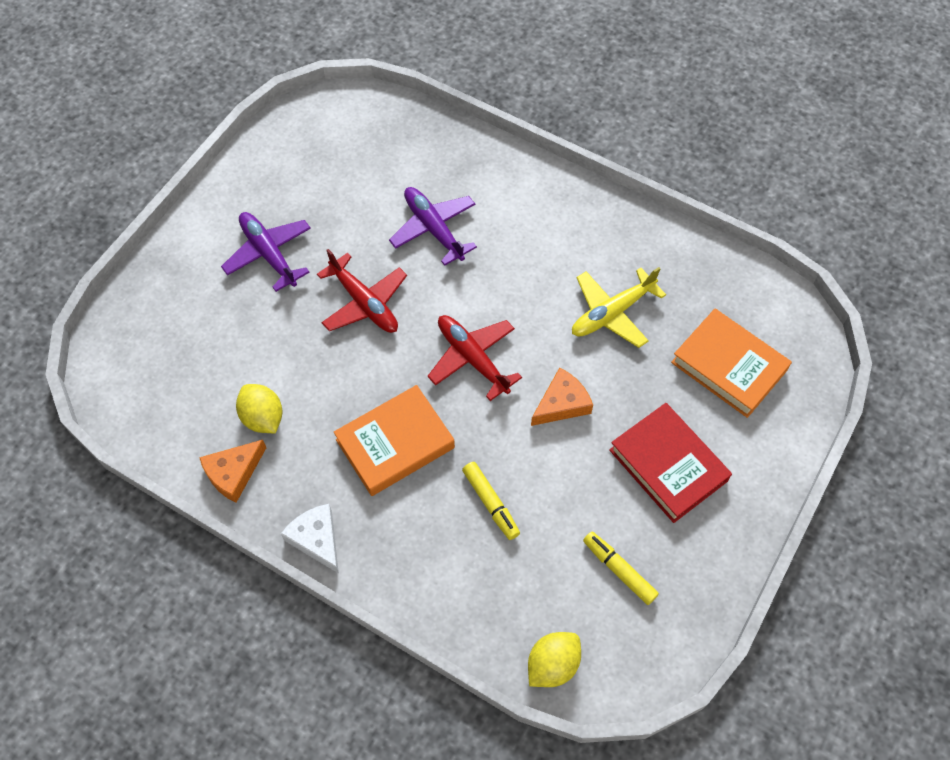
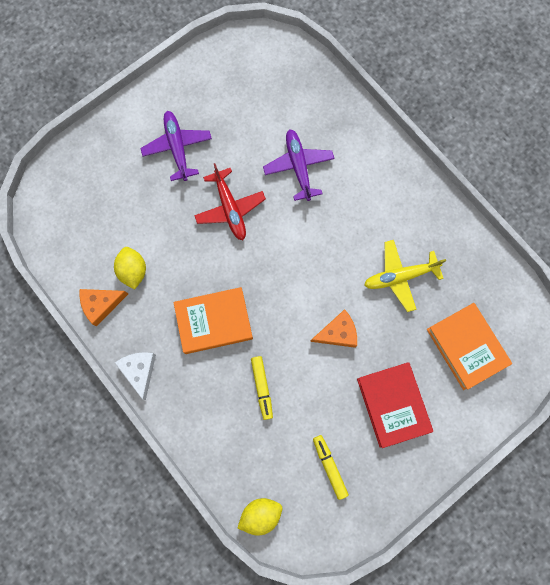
camera: 20 degrees right, 15 degrees up
red plane [428,315,522,401] -> none

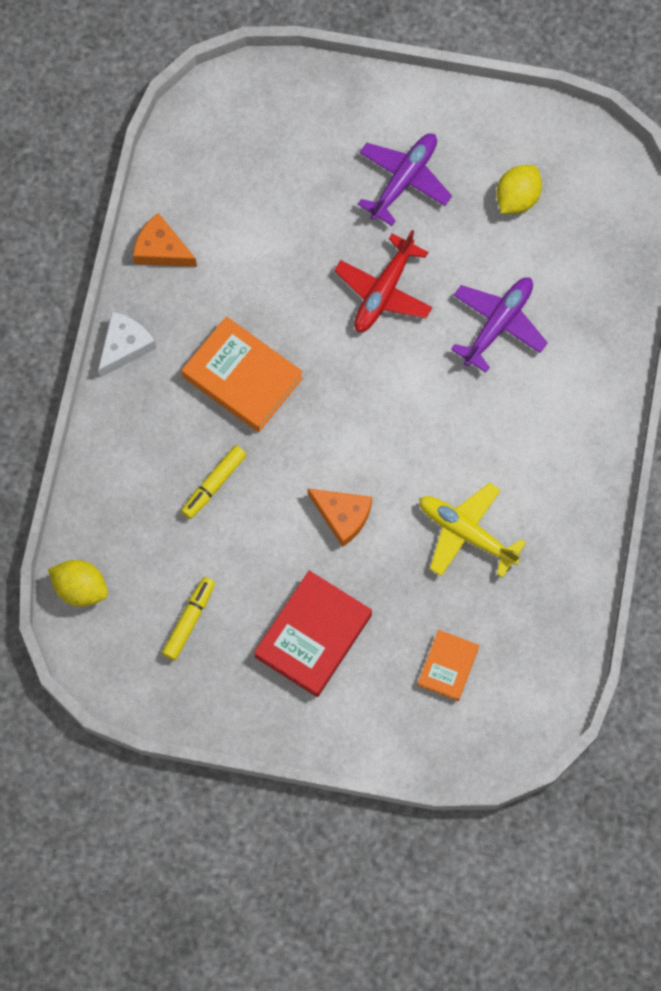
camera: 50 degrees right, 5 degrees down
yellow lemon [114,247,146,290] -> yellow lemon moved to [496,165,542,214]
orange book [427,303,512,390] -> orange book [417,630,479,701], size x0.58

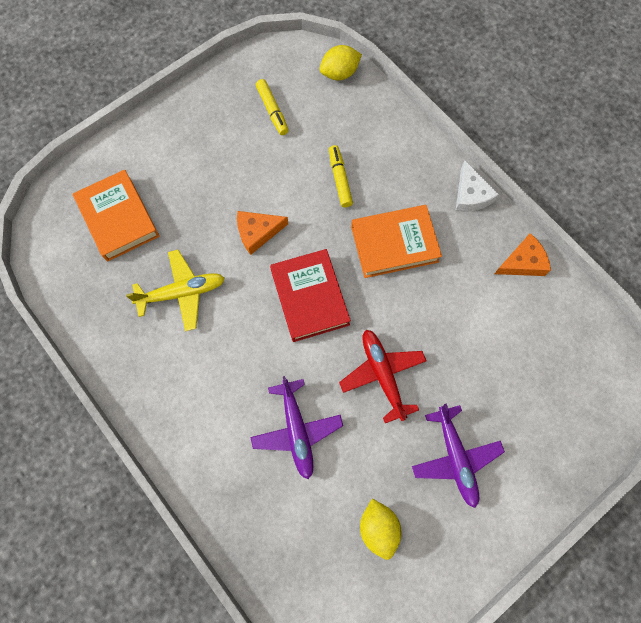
camera: 130 degrees right, 0 degrees up
red book [254,571,372,697] -> red book moved to [270,249,351,342]
orange book [417,630,479,701] -> orange book [73,170,160,262], size x1.72

